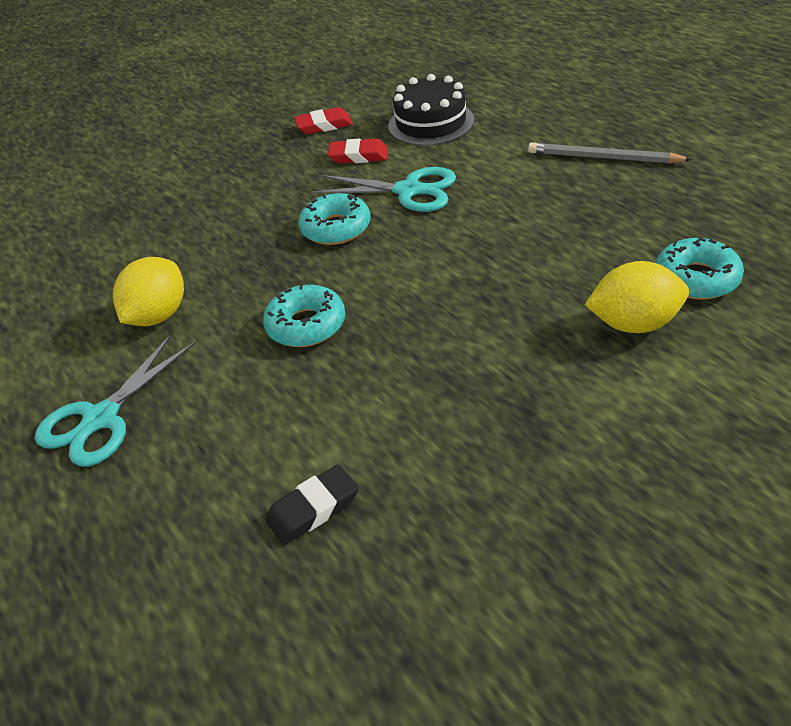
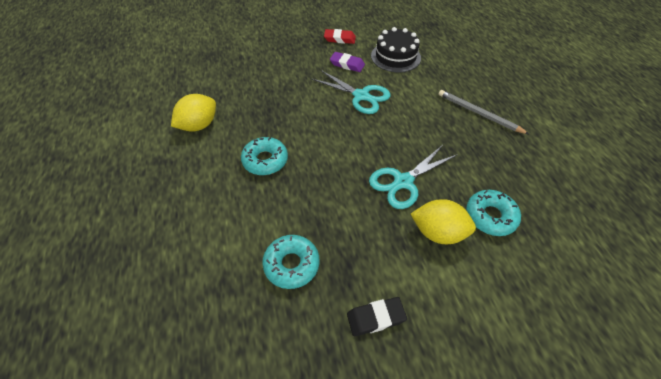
camera: 15 degrees right, 10 degrees up
turquoise scissors [35,334,196,467] -> turquoise scissors moved to [369,145,458,209]
black eraser [265,464,359,545] -> black eraser moved to [347,297,407,336]
turquoise donut [298,193,371,245] -> turquoise donut moved to [262,235,320,289]
red eraser [328,139,388,164] -> purple eraser [330,52,365,72]

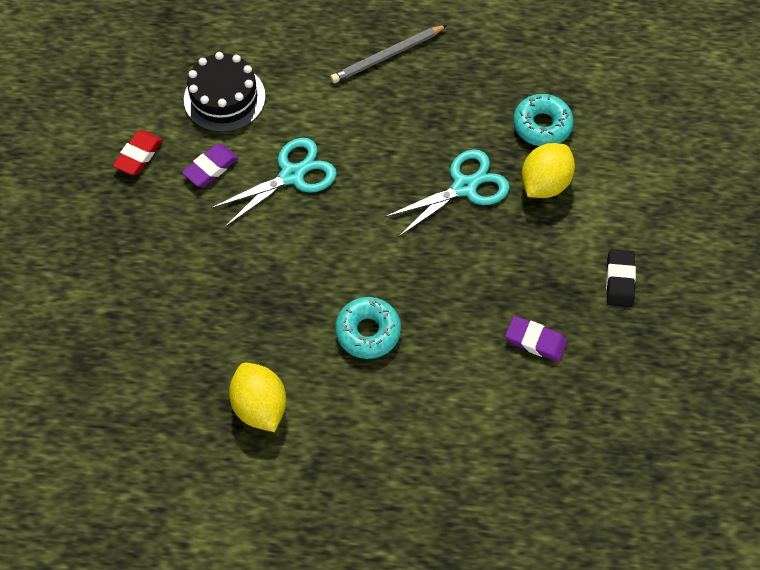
camera: 70 degrees left, 10 degrees up
turquoise donut [262,235,320,289] -> purple eraser [505,316,567,362]
turquoise scissors [369,145,458,209] -> turquoise scissors turned 105 degrees counterclockwise [385,149,510,237]

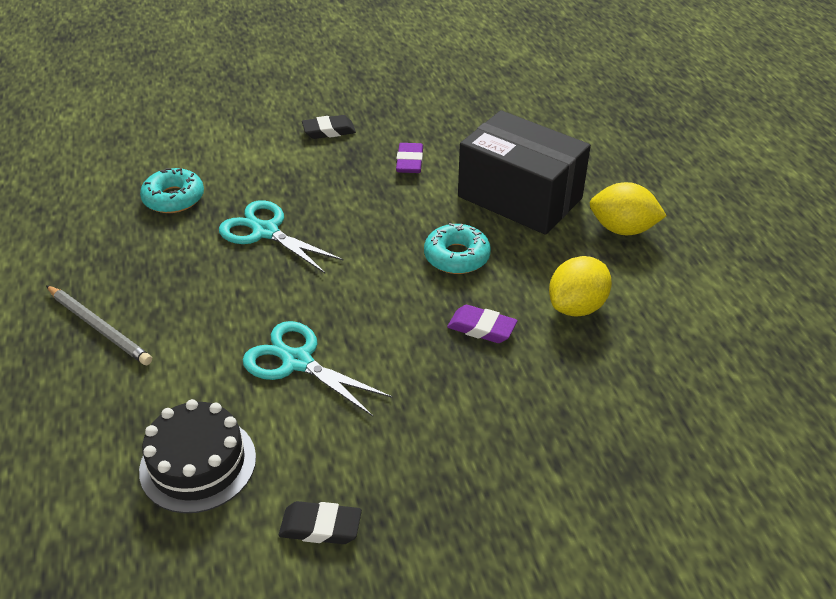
camera: 110 degrees left, 20 degrees down
red eraser [113,130,163,175] -> black eraser [279,501,362,544]
purple eraser [182,144,239,187] -> purple eraser moved to [447,305,517,343]
yellow lemon [521,143,575,198] -> yellow lemon moved to [590,182,667,235]
none -> black box [458,110,591,235]

